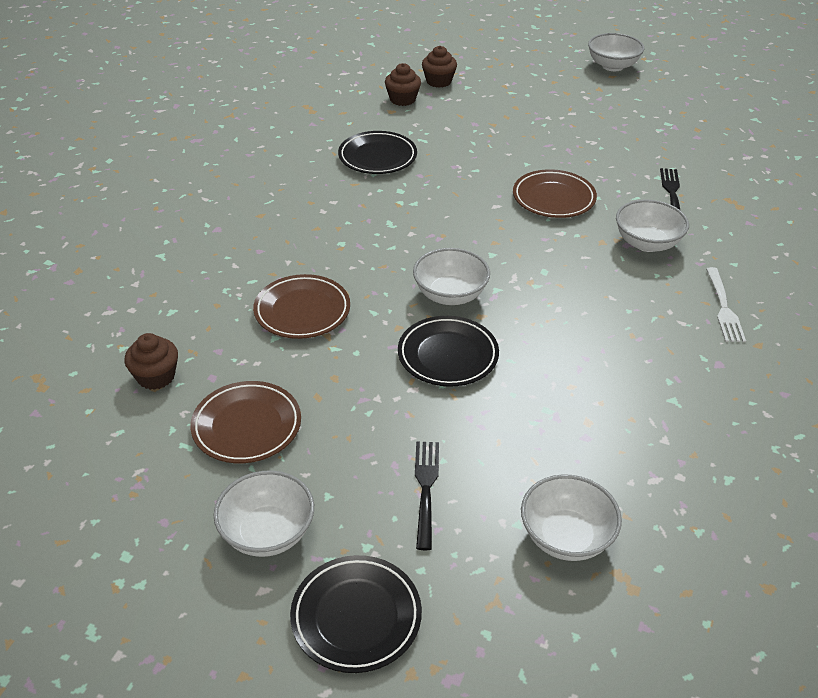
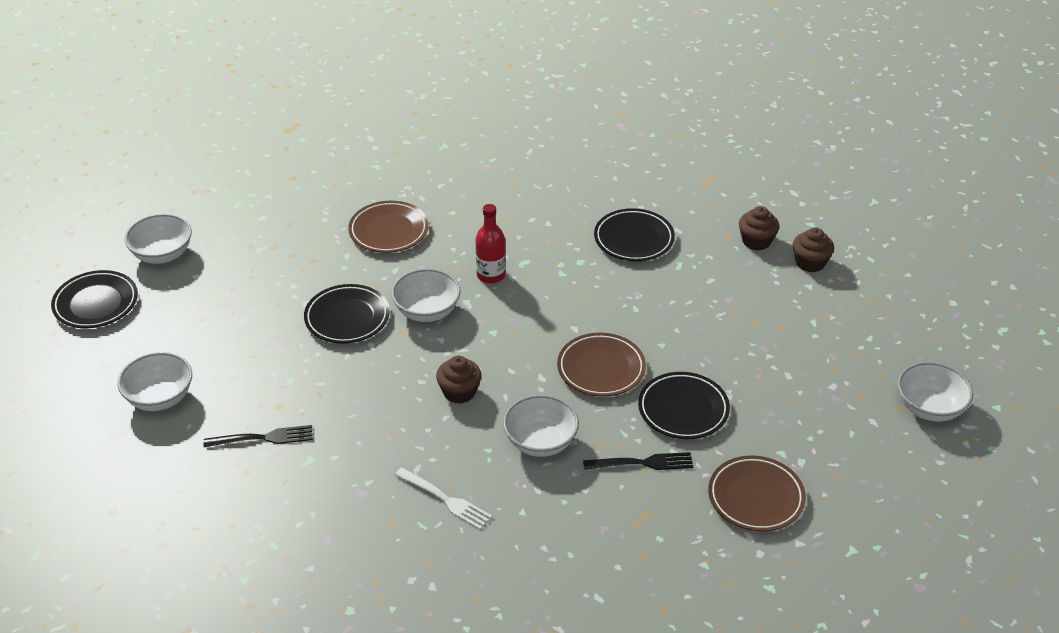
camera: 80 degrees right, 0 degrees up
brown cupcake [124,333,178,390] -> brown cupcake moved to [436,356,482,404]
brown plate [190,381,301,463] -> brown plate moved to [708,455,806,531]
black fork [415,441,439,550] -> black fork moved to [203,425,313,447]
white fork [706,267,746,342] -> white fork turned 135 degrees counterclockwise [395,468,492,529]
none -> red bottle [475,204,506,284]
none -> black plate [638,372,730,439]

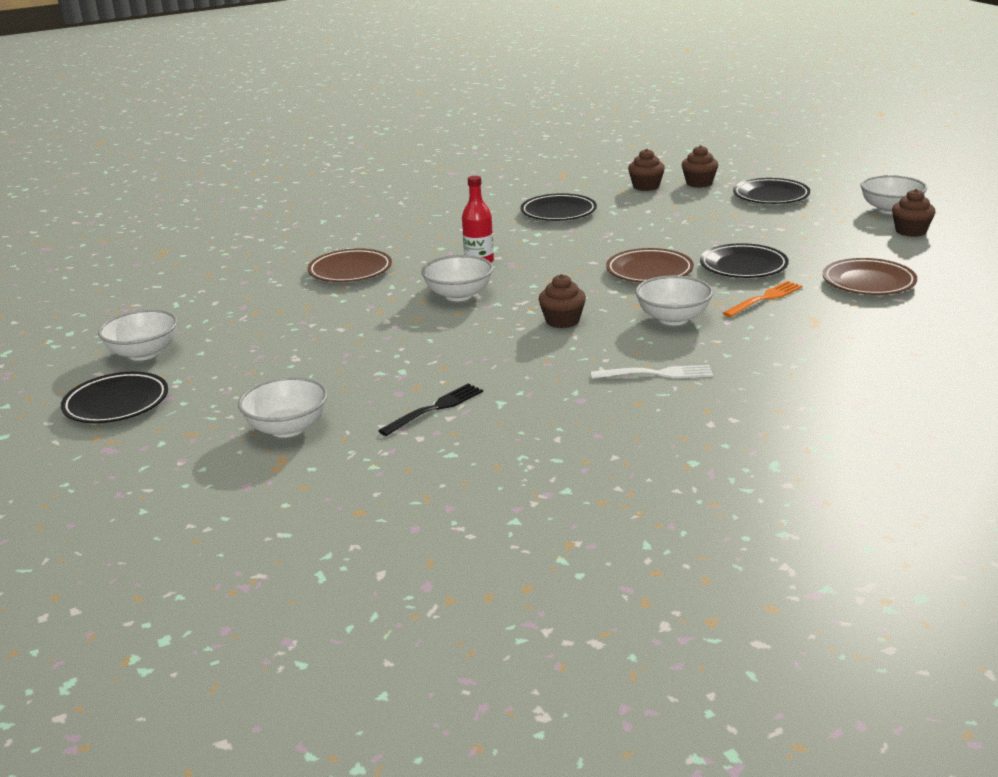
camera: 35 degrees left, 15 degrees down
black plate [304,284,390,344] -> black plate moved to [733,178,810,204]
black fork [583,452,693,470] -> orange fork [723,281,803,317]
none -> brown cupcake [892,189,936,237]

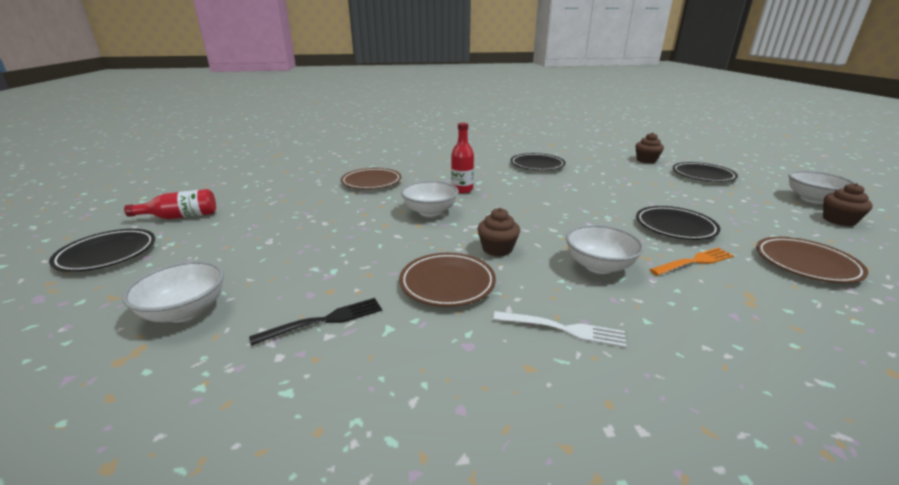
camera: 15 degrees right, 0 degrees up
white bowl [98,309,178,361] -> red bottle [124,189,216,219]
brown plate [606,248,694,283] -> brown plate moved to [399,253,496,307]
brown cupcake [628,149,665,191] -> none

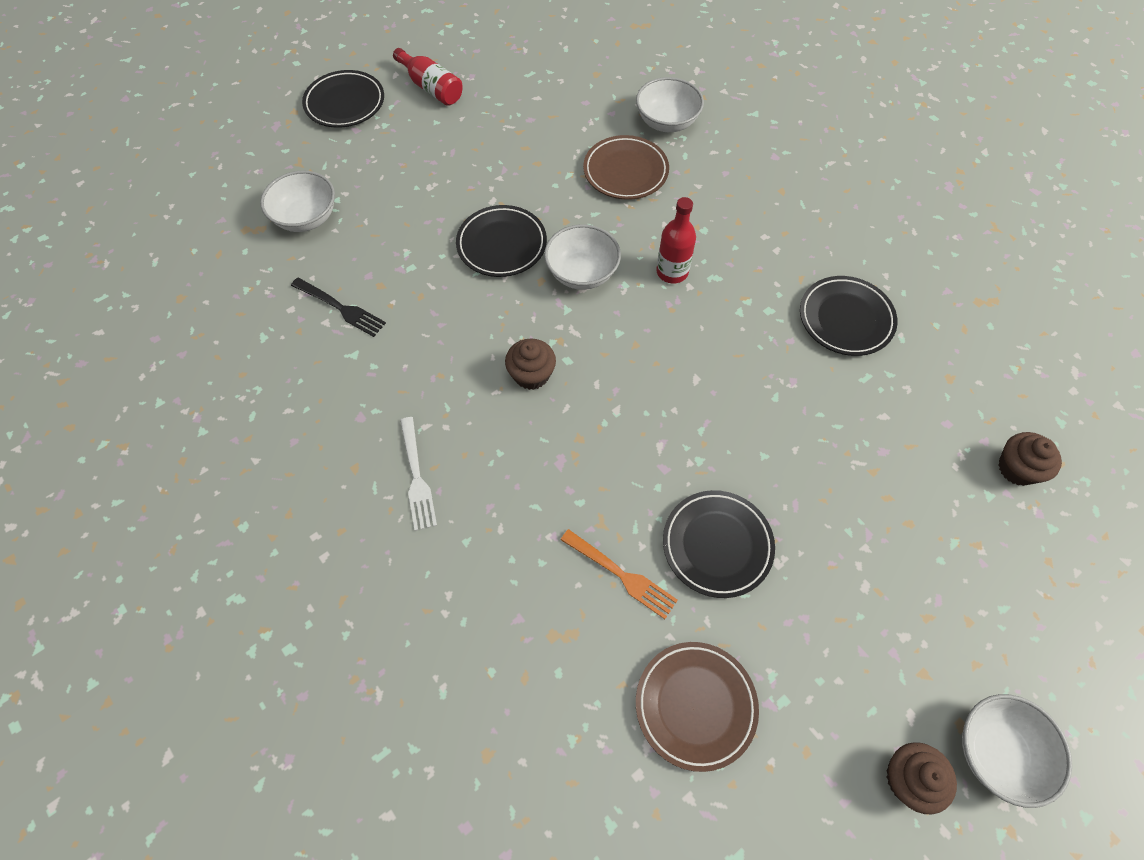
camera: 60 degrees right, 35 degrees up
brown plate [399,253,496,307] -> none
white bowl [566,224,644,274] -> white bowl moved to [636,77,704,132]
black plate [673,162,738,182] -> black plate moved to [456,205,547,277]

